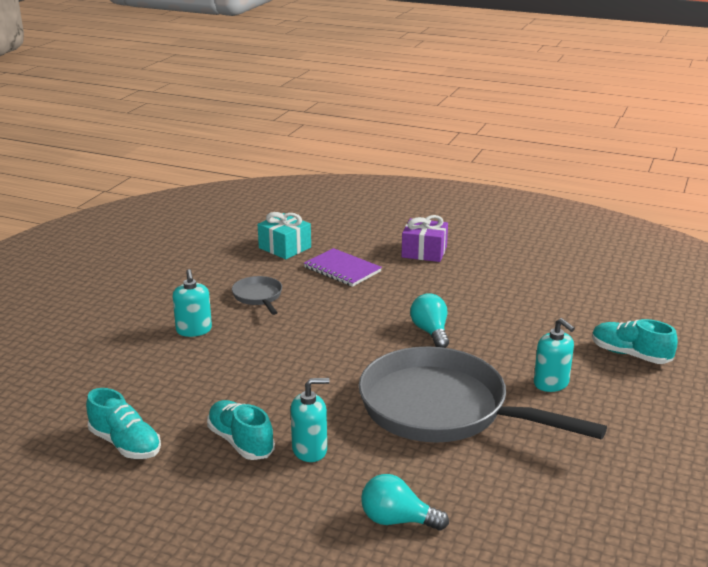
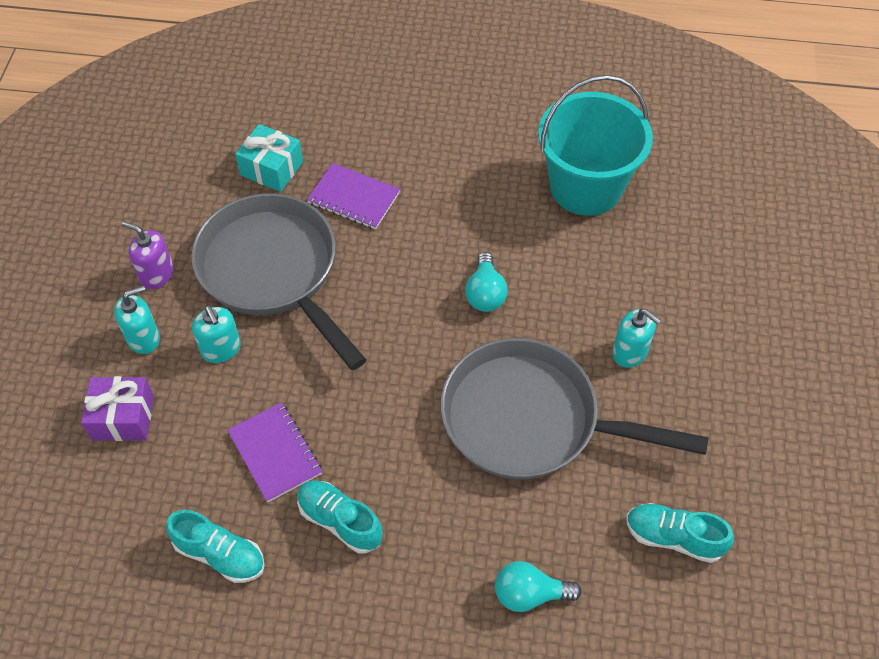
camera: 15 degrees left, 30 degrees up
grey pan [232,276,282,315] -> grey pan [191,193,367,370], size x2.38
turquoise soap dispenser [291,378,330,462] -> turquoise soap dispenser moved to [114,285,160,354]
purple gift [401,215,448,262] -> purple gift moved to [81,376,154,441]
turquoise light bulb [410,293,449,348] -> turquoise light bulb turned 150 degrees counterclockwise [465,252,508,312]
turquoise shoe [592,319,678,364] -> turquoise shoe moved to [626,503,734,563]
none -> purple soap dispenser [122,221,173,289]
none -> purple notebook [227,402,322,503]
none -> turquoise bucket [538,75,653,216]

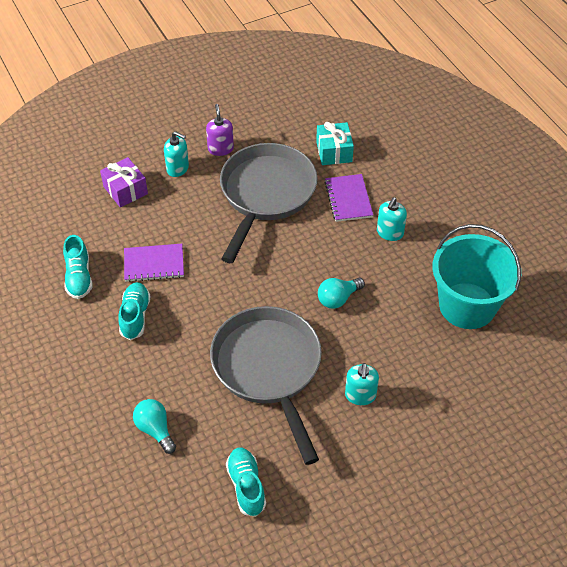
camera: 55 degrees right, 5 degrees down
turquoise soap dispenser [192,306,241,363] -> turquoise soap dispenser moved to [377,197,407,241]
purple notebook [227,402,322,503] -> purple notebook turned 60 degrees clockwise [124,244,184,282]

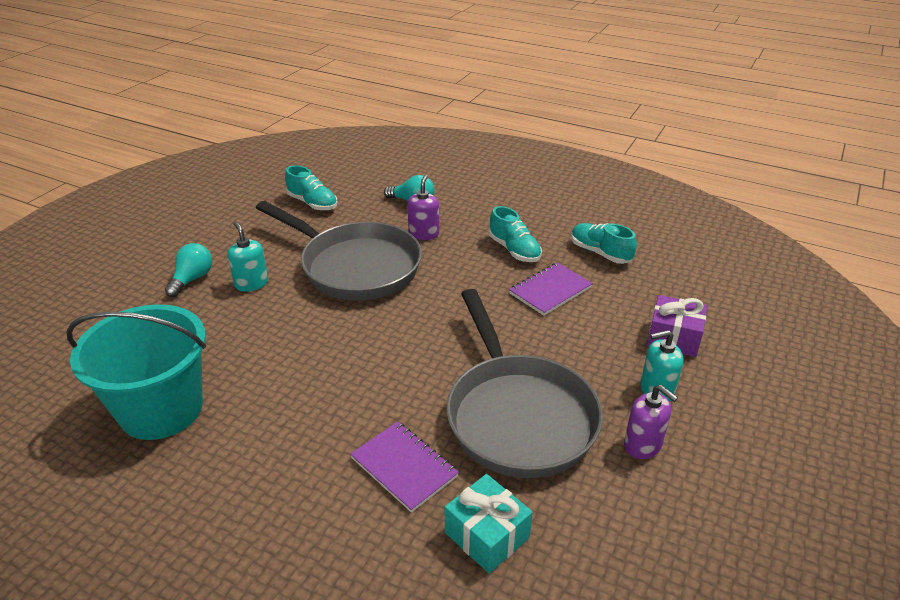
camera: 145 degrees right, 15 degrees down
turquoise light bulb [318,278,365,309] -> turquoise light bulb moved to [165,243,212,297]
turquoise soap dispenser [377,197,407,241] -> none
none -> purple soap dispenser [407,175,439,240]

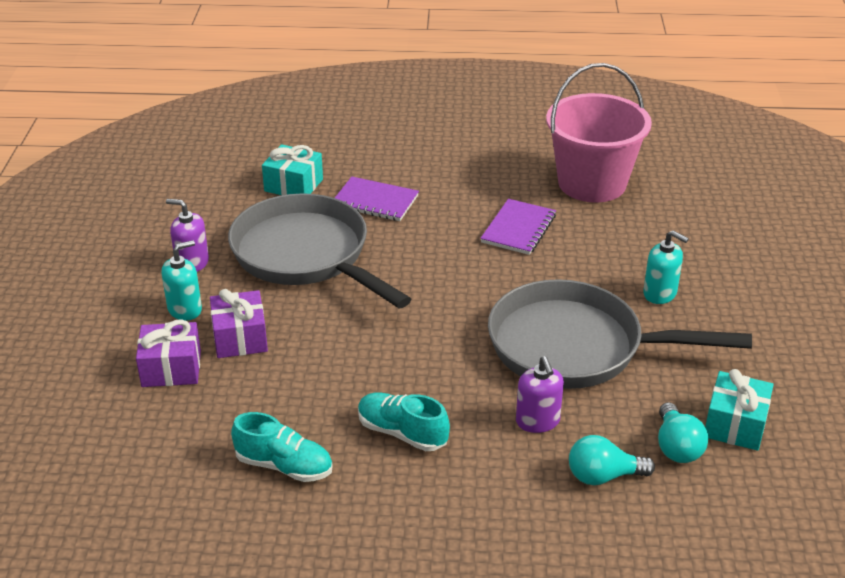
camera: 155 degrees right, 0 degrees up
turquoise bucket [66,304,206,440] -> pink bucket [546,63,652,203]
turquoise light bulb [165,243,212,297] -> turquoise light bulb moved to [658,402,708,463]
turquoise shoe [285,165,338,211] -> turquoise gift [705,369,773,451]
purple notebook [509,263,593,316] -> purple notebook moved to [480,199,556,255]
none -> purple gift [210,289,268,358]

